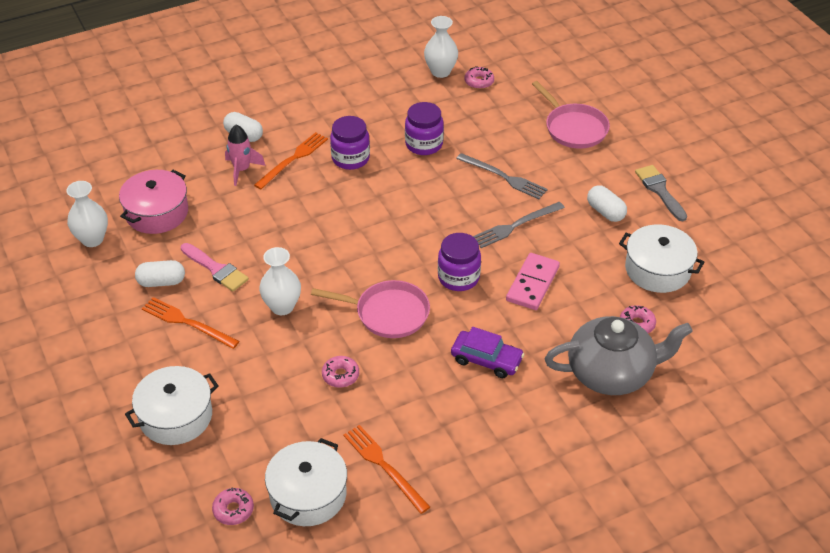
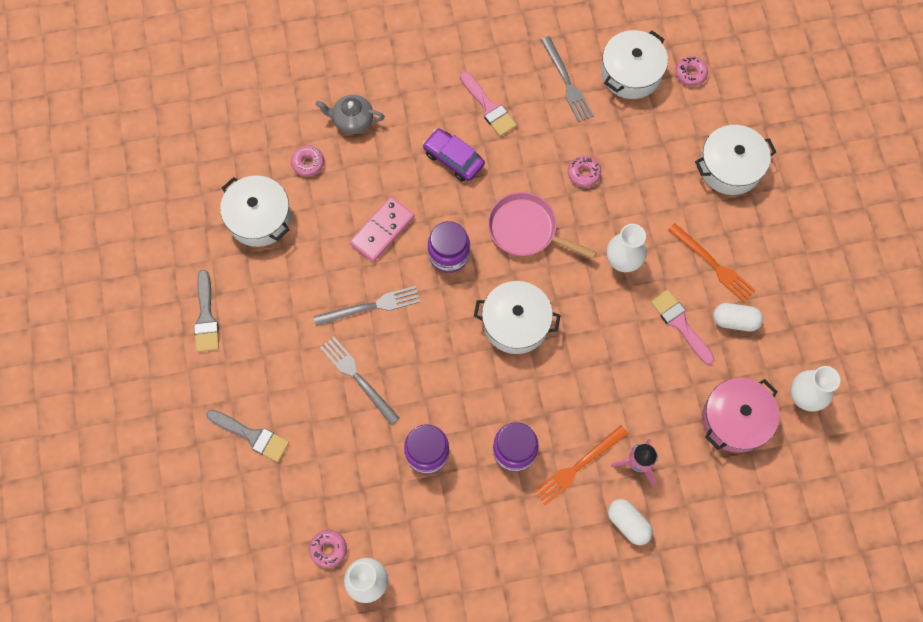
camera: 165 degrees left, 25 degrees up
orange fork [343,425,430,514] -> grey fork [541,36,594,122]
pink pan [532,81,610,149] -> grey brush [206,409,289,462]
grey teapot [545,316,693,395] -> grey teapot [315,95,385,134], size x0.54
white capsule [587,185,627,222] -> none
none -> pink brush [460,72,517,136]
none -> white pot [474,281,561,354]

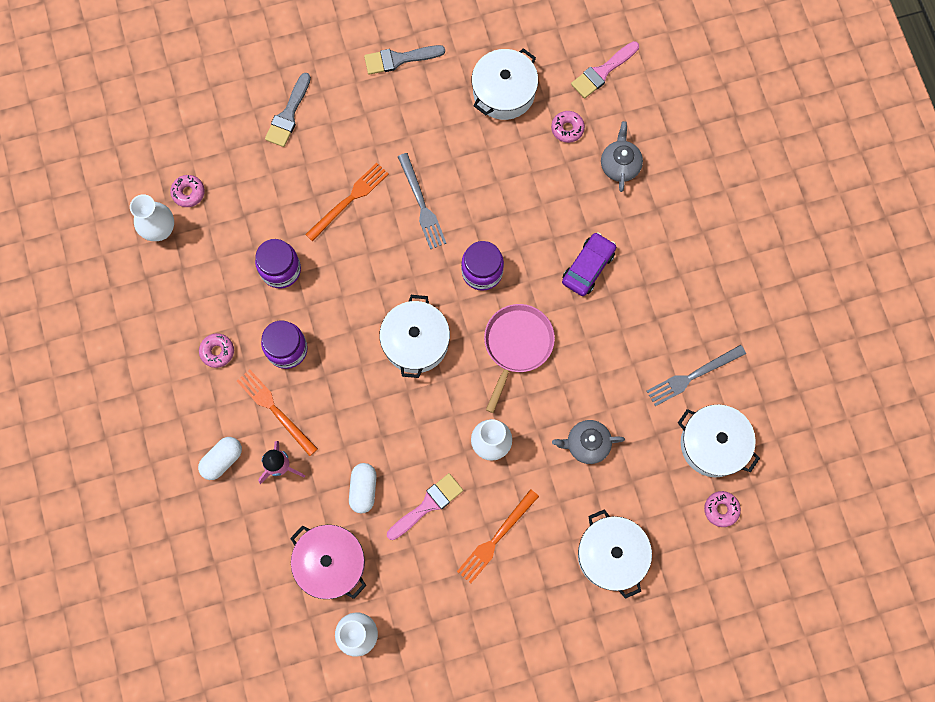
camera: 85 degrees right, 5 degrees up
grey fork [320,337,400,425] -> orange fork [305,163,389,242]
pink domino [350,197,415,262] -> none
pink brush [460,72,517,136] -> pink brush moved to [571,41,639,99]
pink donut [568,156,601,187] -> pink donut moved to [199,333,234,368]
white capsule [713,303,763,331] -> white capsule moved to [349,463,377,513]
none -> grey teapot [552,420,625,464]

